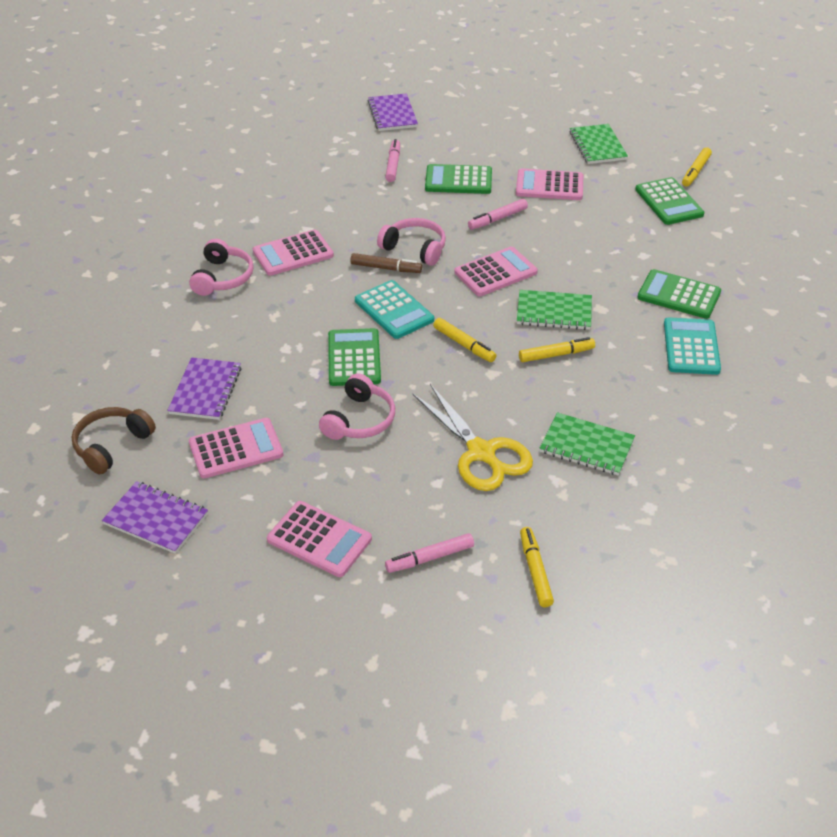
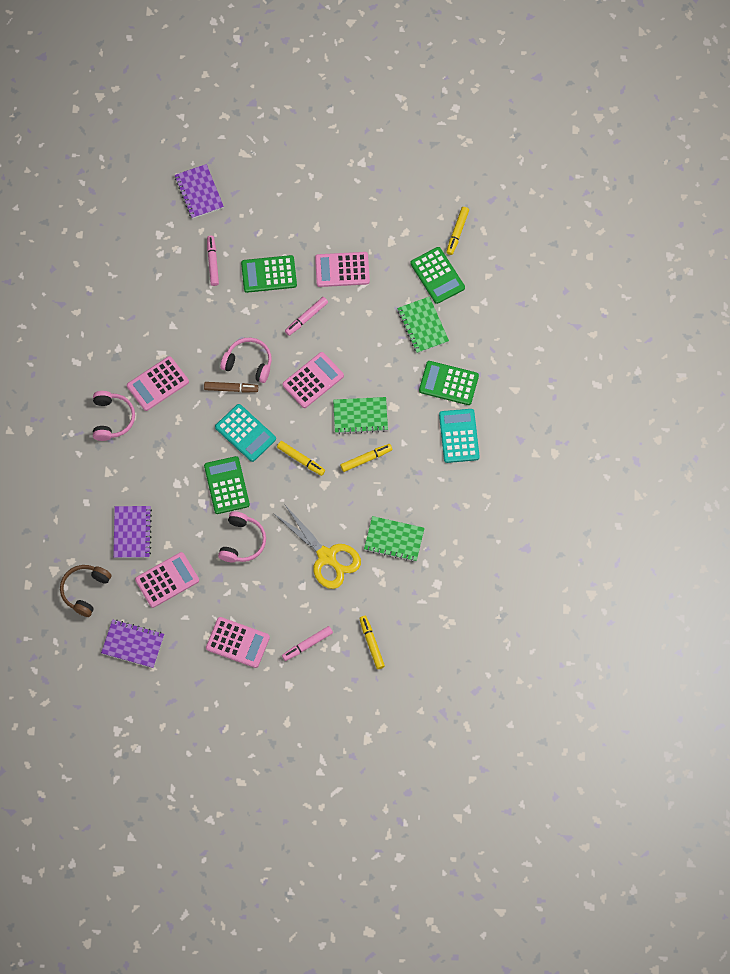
camera: 10 degrees left, 25 degrees up
green notebook [570,124,628,164] -> green notebook moved to [397,297,449,353]

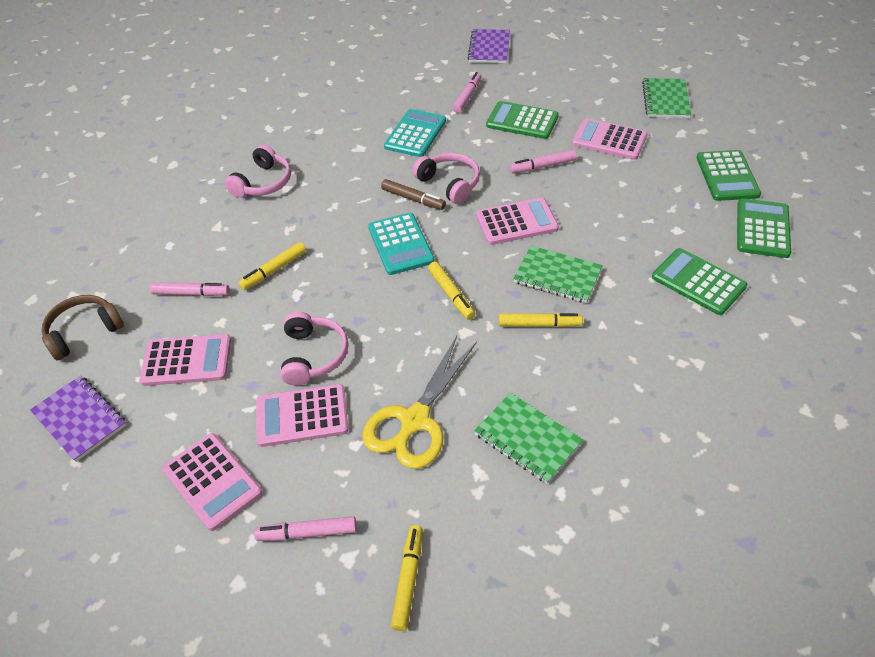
camera: 30 degrees right, 20 degrees down
purple notebook [113,506,152,558] -> pink marker [150,282,229,296]
pink calculator [127,356,189,411] -> pink calculator moved to [256,384,348,447]
green calculator [204,456,250,514] -> green calculator moved to [737,198,791,258]
pink headphones [218,511,266,562] -> pink headphones turned 45 degrees counterclockwise [281,311,348,386]
yellow scissors [274,504,361,589] -> yellow scissors turned 45 degrees clockwise [362,336,477,469]
green notebook [397,297,449,353] -> green notebook moved to [642,78,691,118]
turquoise calculator [439,409,480,463] -> turquoise calculator moved to [384,109,446,157]
yellow marker [446,207,469,255] -> yellow marker moved to [239,242,306,290]

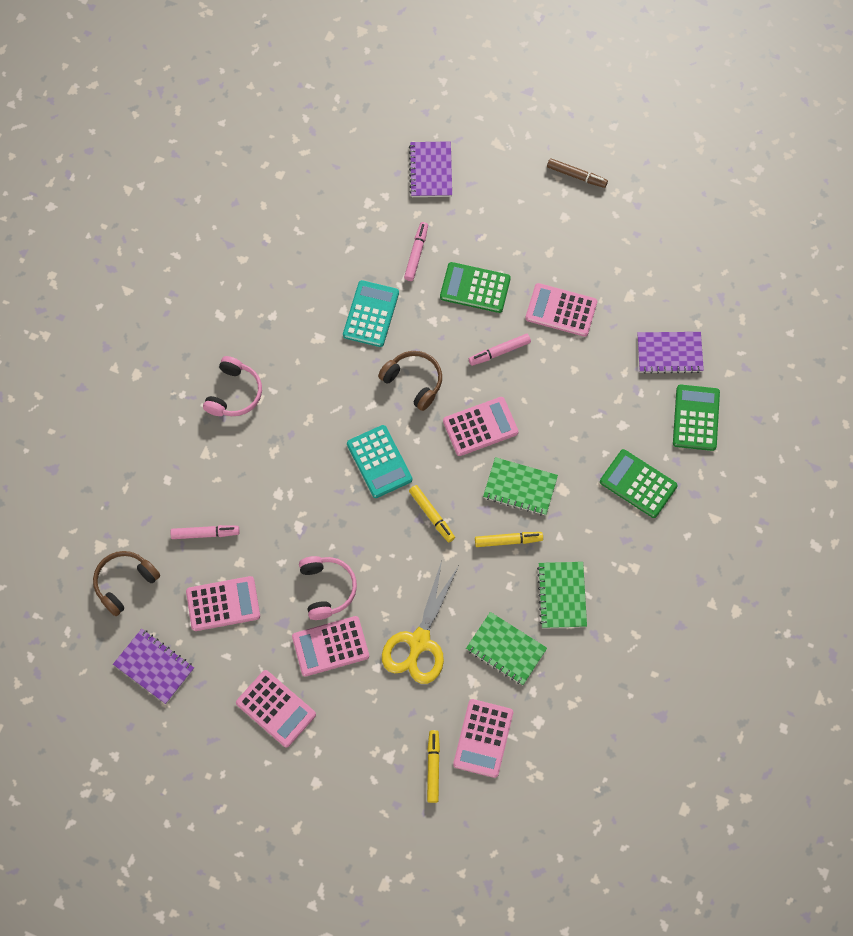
camera: 10 degrees left, 20 degrees up
yellow marker [239,242,306,290] -> none
pink marker [255,516,357,541] -> none
brown marker [381,179,446,210] -> brown marker moved to [547,158,608,188]
pink headphones [412,153,480,204] -> brown headphones [378,351,442,411]
green notebook [642,78,691,118] -> green notebook moved to [537,562,587,628]
green calculator [696,150,761,201] -> purple notebook [637,332,704,374]
none -> pink calculator [453,699,513,778]

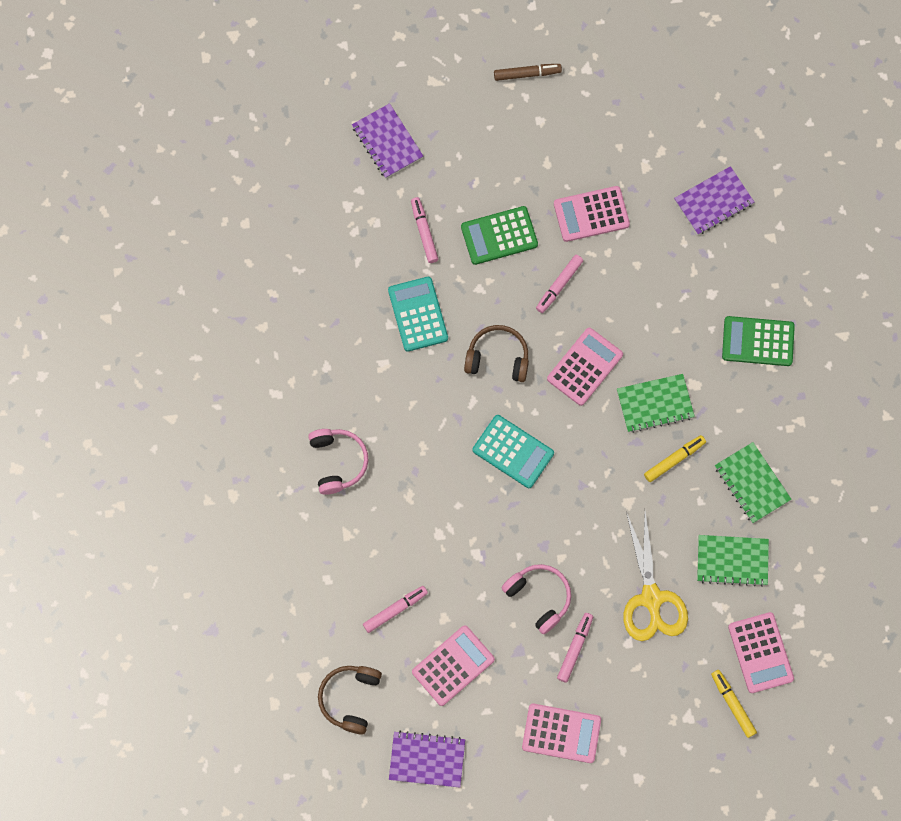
camera: 30 degrees left, 5 degrees up
pink calculator [292,616,369,677] -> pink marker [557,613,593,683]
yellow marker [409,485,455,543] -> none
green calculator [673,385,720,451] -> none

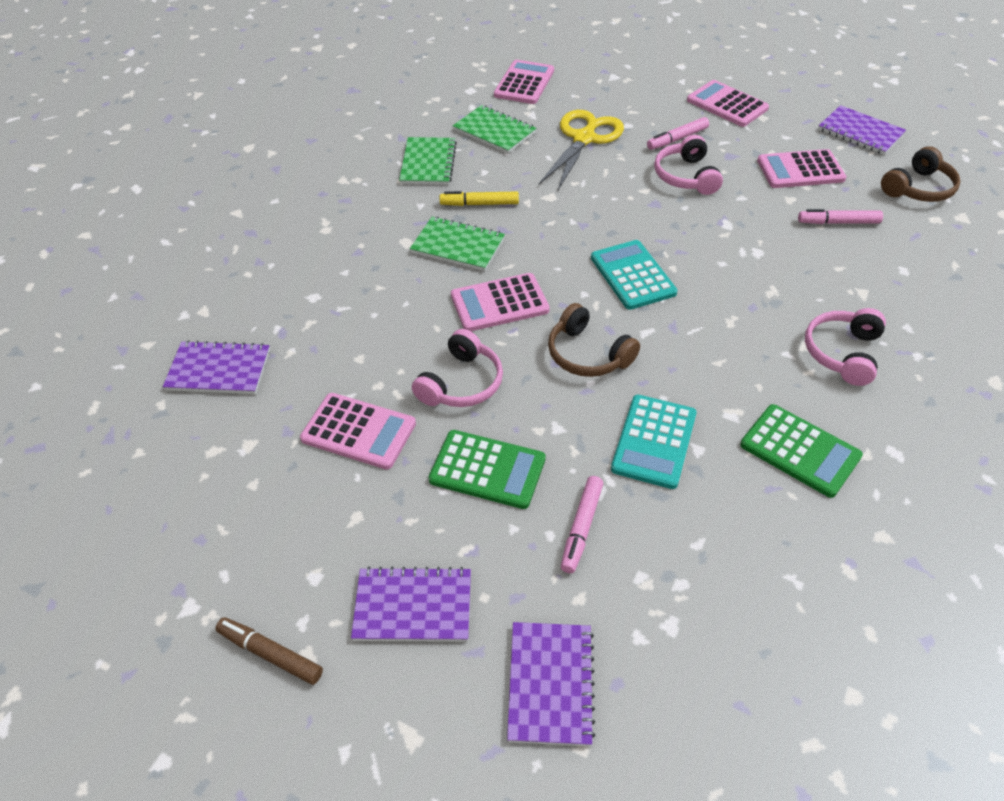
camera: 145 degrees left, 25 degrees down
pink marker [536,255,583,313] -> pink headphones [412,329,503,407]
yellow marker [711,670,757,738] -> none
green calculator [722,316,795,366] -> green calculator moved to [740,404,863,498]
none -> purple notebook [351,567,471,642]

